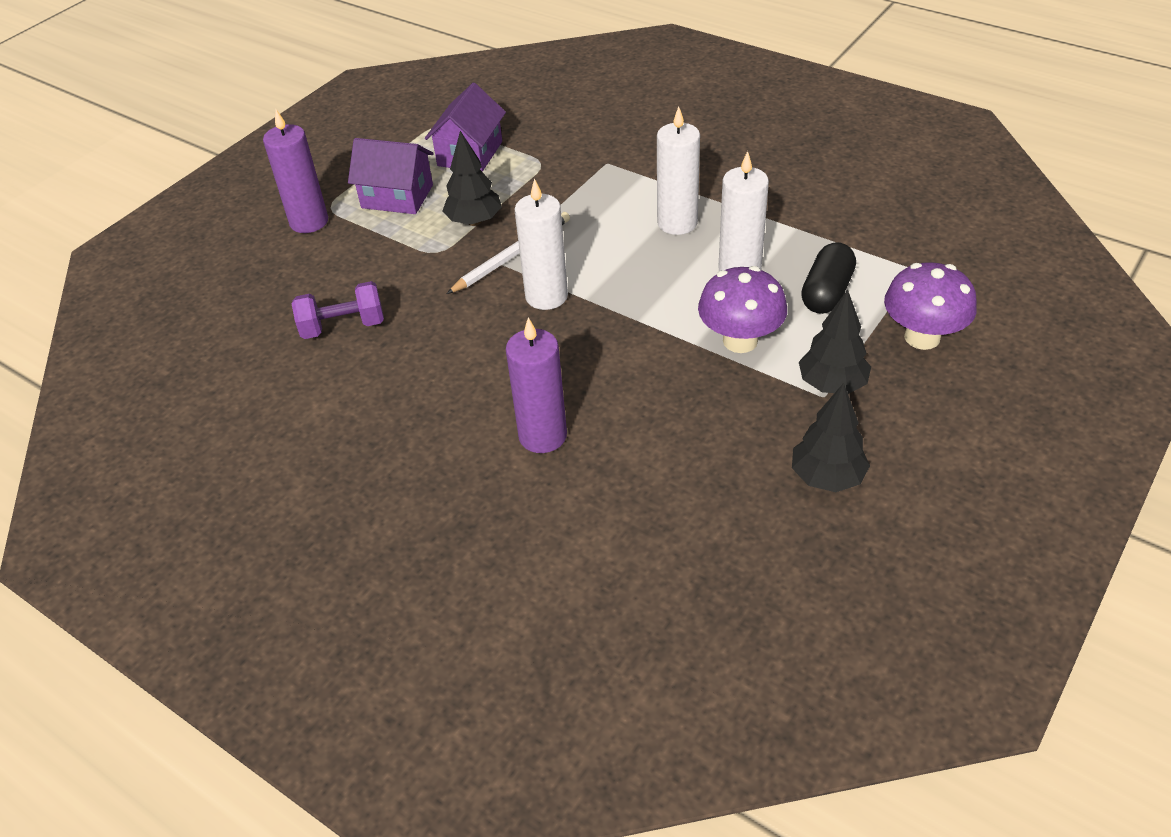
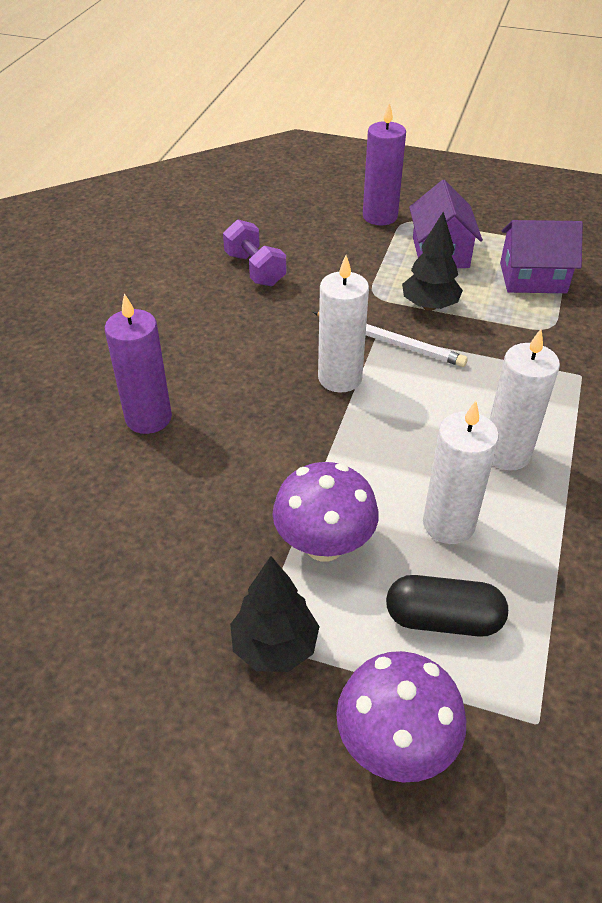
camera: 70 degrees right, 0 degrees up
black tree [792,383,870,492] -> none

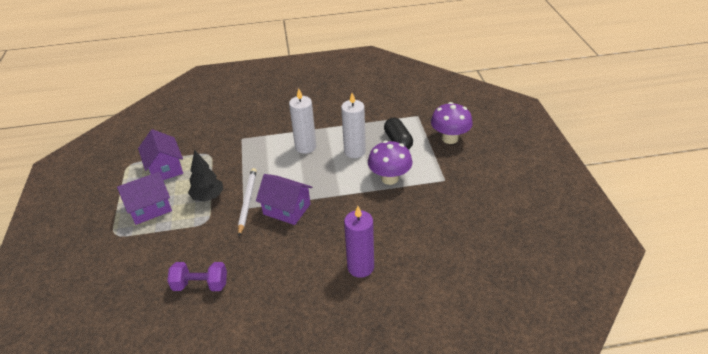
camera: 115 degrees left, 5 degrees down
purple dumbbell [223,219,286,286] -> purple dumbbell turned 60 degrees clockwise [167,262,227,291]
black tree [230,556,320,672] -> none
white candle [318,255,369,393] -> purple house [256,174,313,225]
purple candle [363,102,406,225] -> none

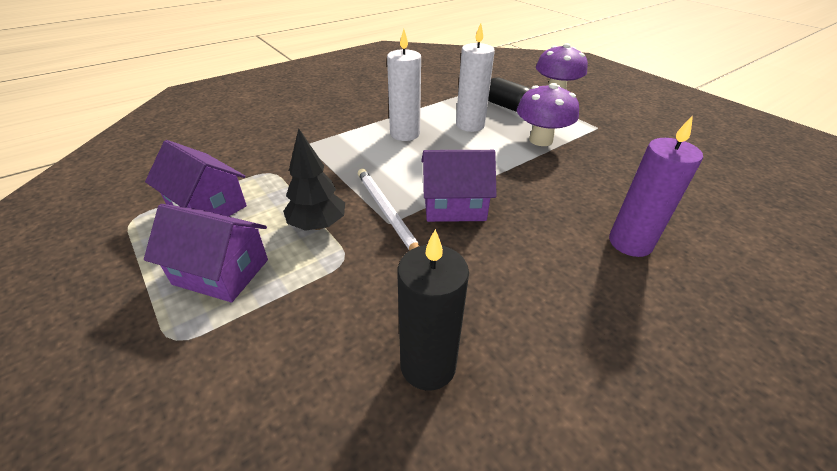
camera: 30 degrees left, 0 degrees up
purple house [117,172,172,225] -> purple house turned 75 degrees clockwise [144,204,268,302]
purple dumbbell [167,262,227,291] -> black candle [397,229,469,391]

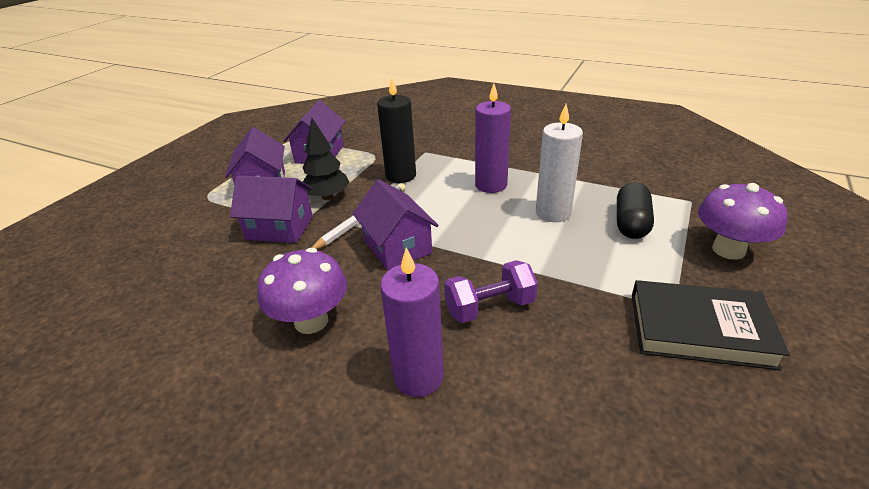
camera: 65 degrees right, 5 degrees down
white candle [387,29,421,141] -> purple candle [475,83,511,193]
black candle [397,229,469,391] -> black candle moved to [377,77,416,183]
purple mushroom [517,83,579,146] -> purple mushroom moved to [257,248,347,334]
none -> purple house [230,176,313,243]
none -> purple dumbbell [444,260,538,323]
none -> black book [632,280,790,370]

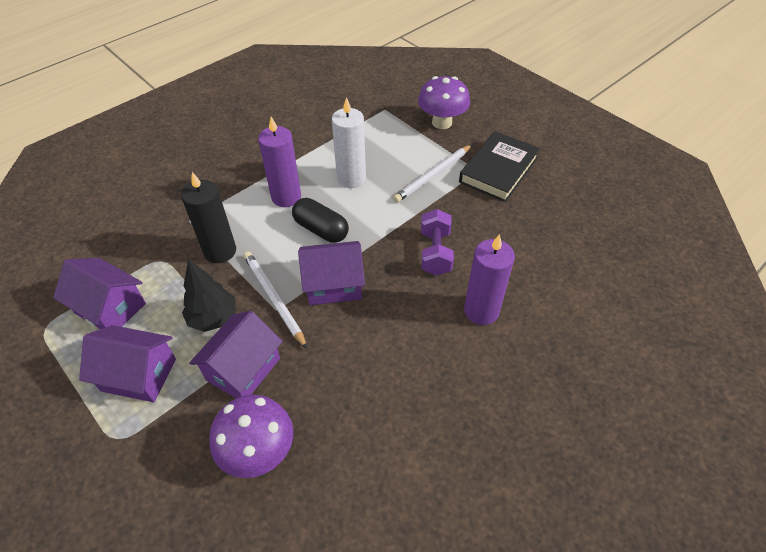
camera: 70 degrees left, 15 degrees up
purple mushroom [257,248,347,334] -> purple mushroom moved to [209,395,293,478]
black capsule [617,182,654,239] -> black capsule moved to [292,198,349,243]
none -> white pencil [393,145,472,203]

